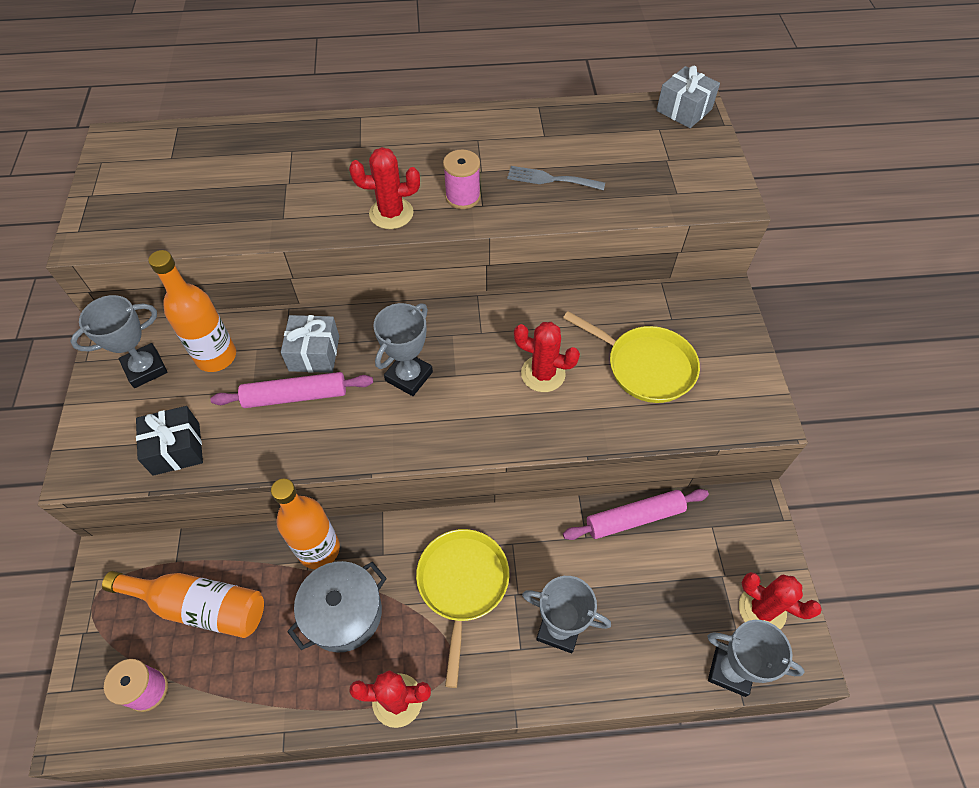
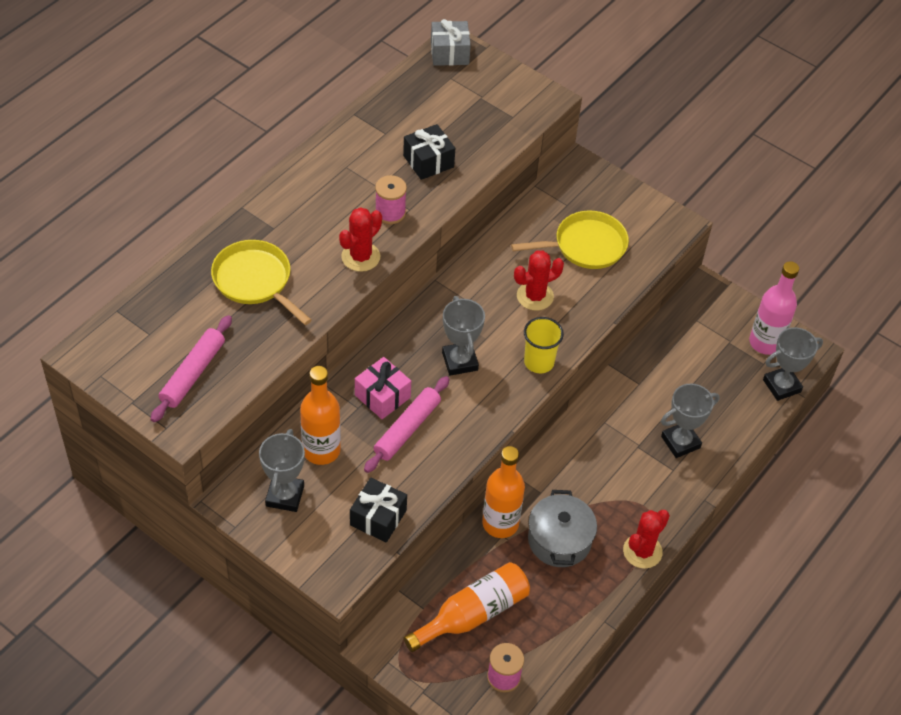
camera: 50 degrees left, 5 degrees down
grey gift [281,315,339,373] -> pink gift [355,357,411,419]
yellow pan [416,529,509,688] -> yellow pan moved to [211,240,312,325]
grey fork [507,166,605,190] -> black gift [403,124,455,180]
pink rolling pin [563,489,709,540] -> pink rolling pin moved to [151,315,232,422]
red cactus [739,572,822,629] -> pink bottle [749,261,799,355]
none -> yellow cup [524,317,564,373]

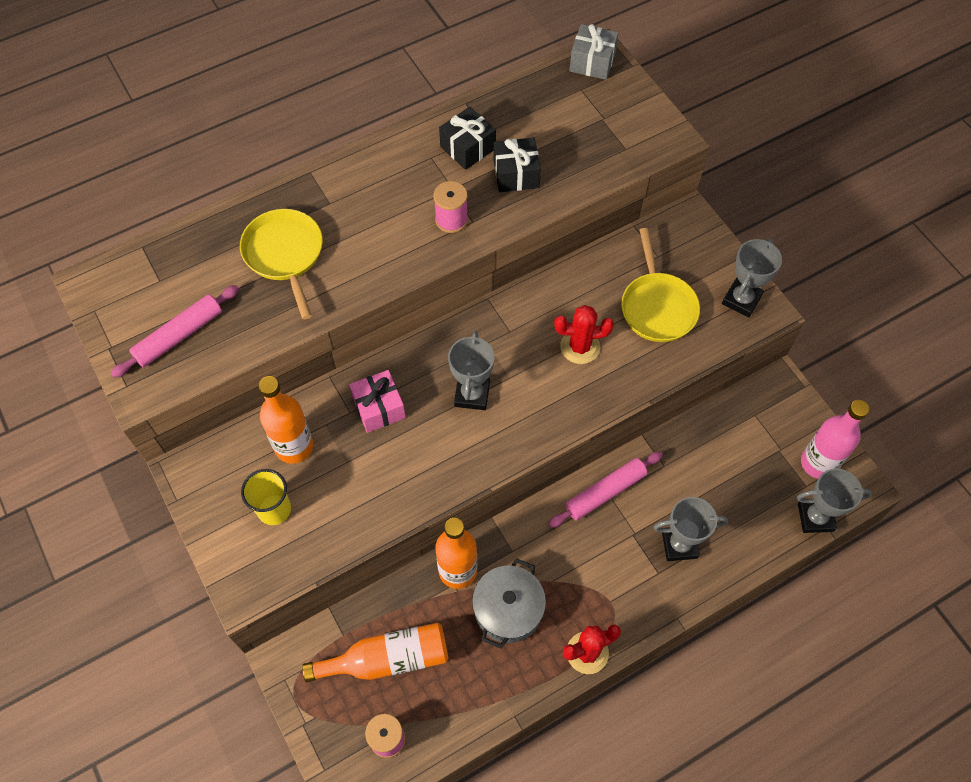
camera: 25 degrees right, 10 degrees up
grey trophy [259,429,305,512] -> grey trophy moved to [722,239,782,317]
red cactus [339,207,382,272] -> none
black gift [350,478,407,543] -> black gift moved to [439,107,496,170]
pink rolling pin [364,376,450,473] -> pink rolling pin moved to [548,451,663,528]
yellow pan [511,210,629,269] -> yellow pan turned 75 degrees clockwise [621,228,700,342]
yellow cup [524,317,564,373] -> yellow cup moved to [241,469,291,525]

